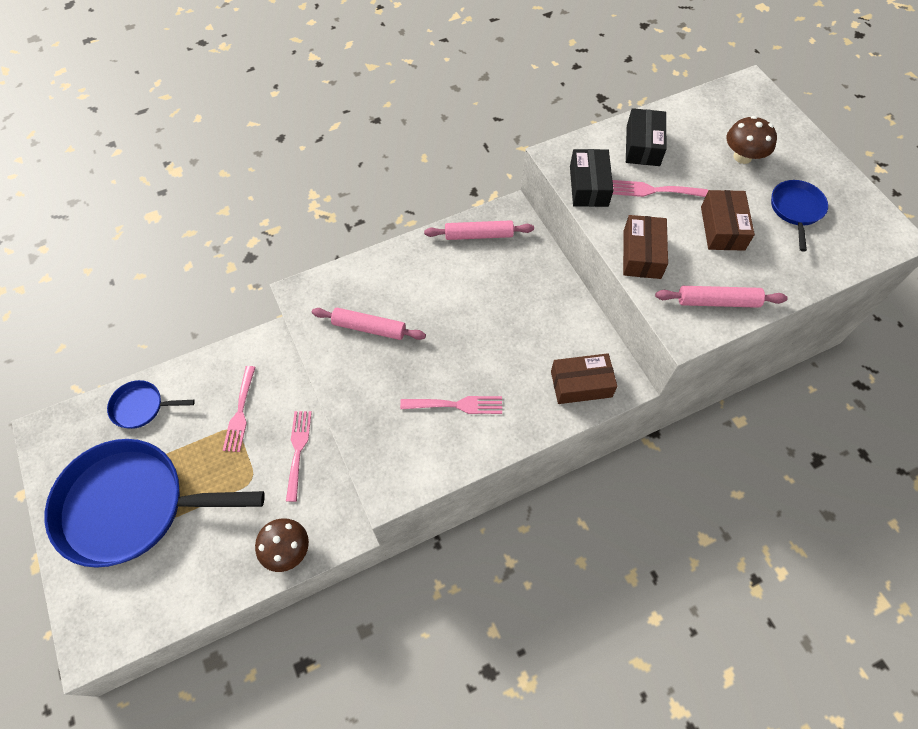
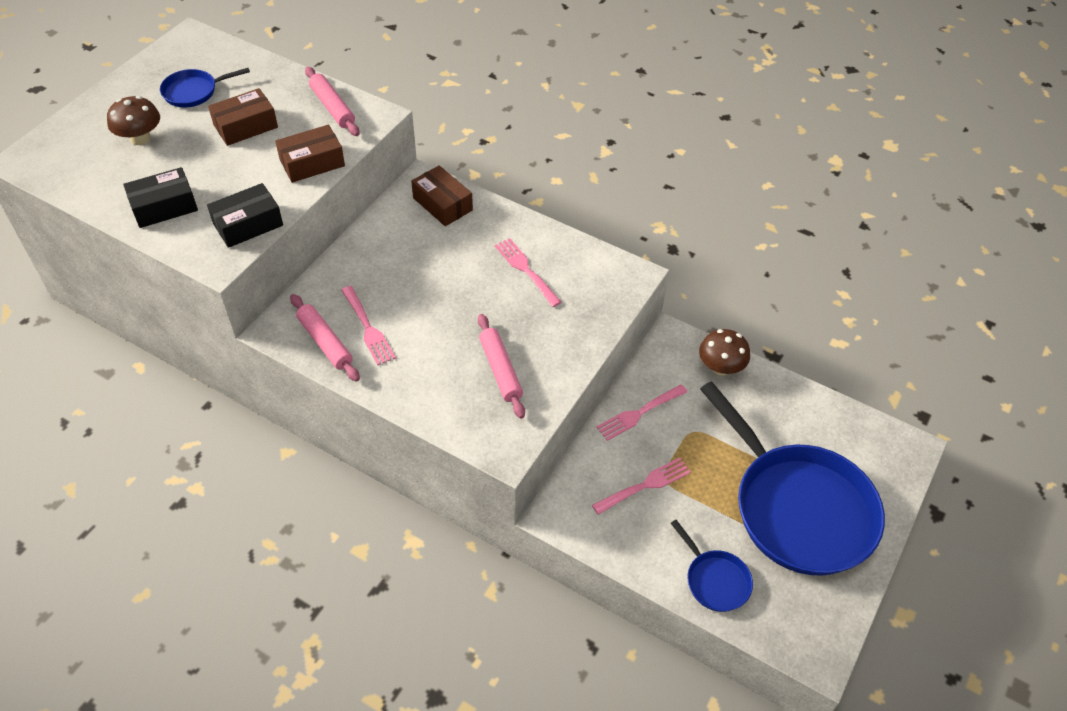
camera: 125 degrees left, 10 degrees down
pink fork [612,180,708,197] -> pink fork moved to [341,286,396,365]

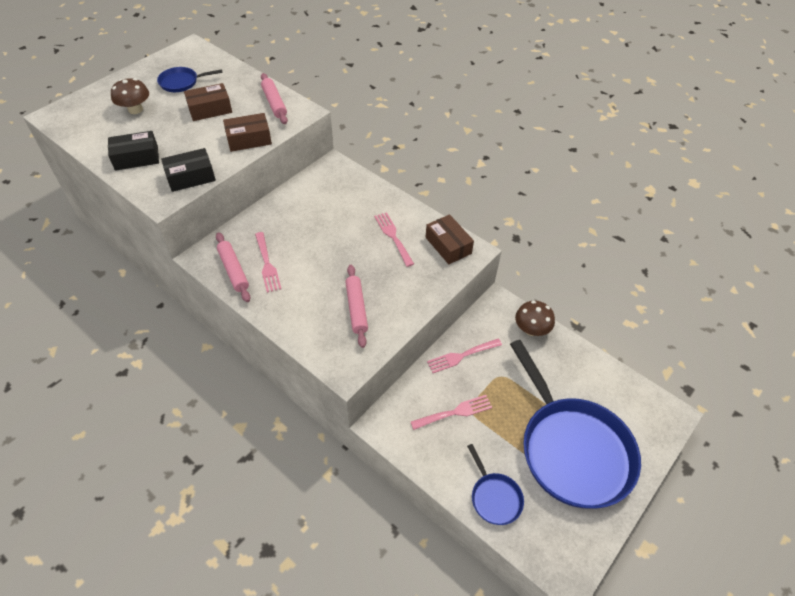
camera: 10 degrees right, 0 degrees up
brown box [411,165,473,226] -> brown box moved to [426,214,474,264]

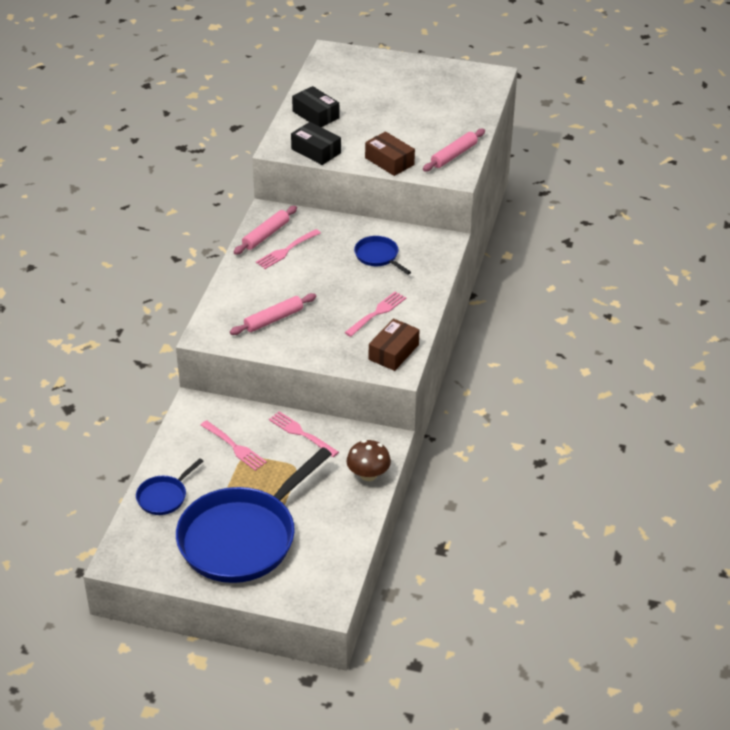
camera: 65 degrees right, 10 degrees down
brown mushroom [111,78,149,114] -> none
blue pan [157,67,223,92] -> blue pan moved to [354,236,411,275]
brown box [184,83,232,121] -> none

